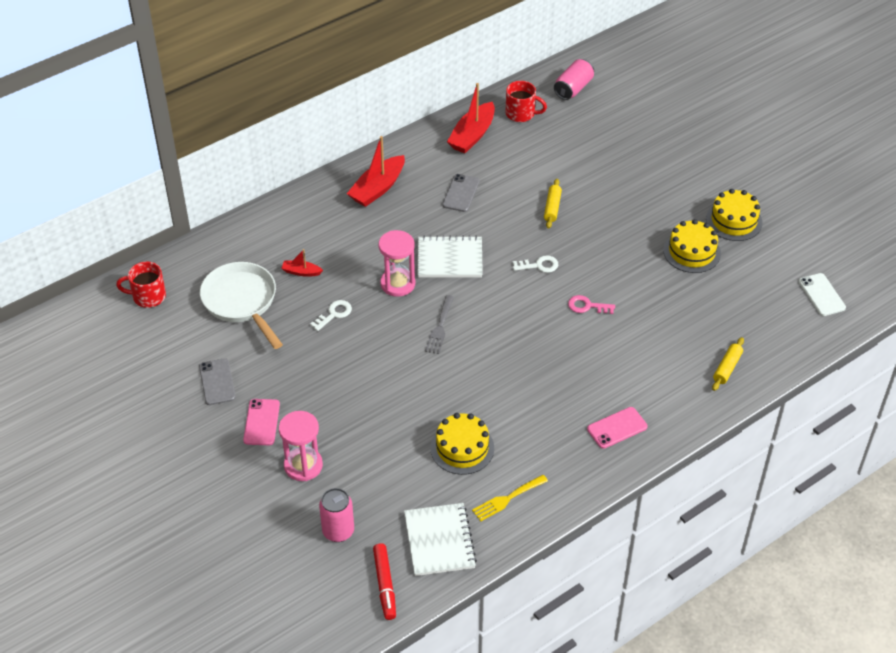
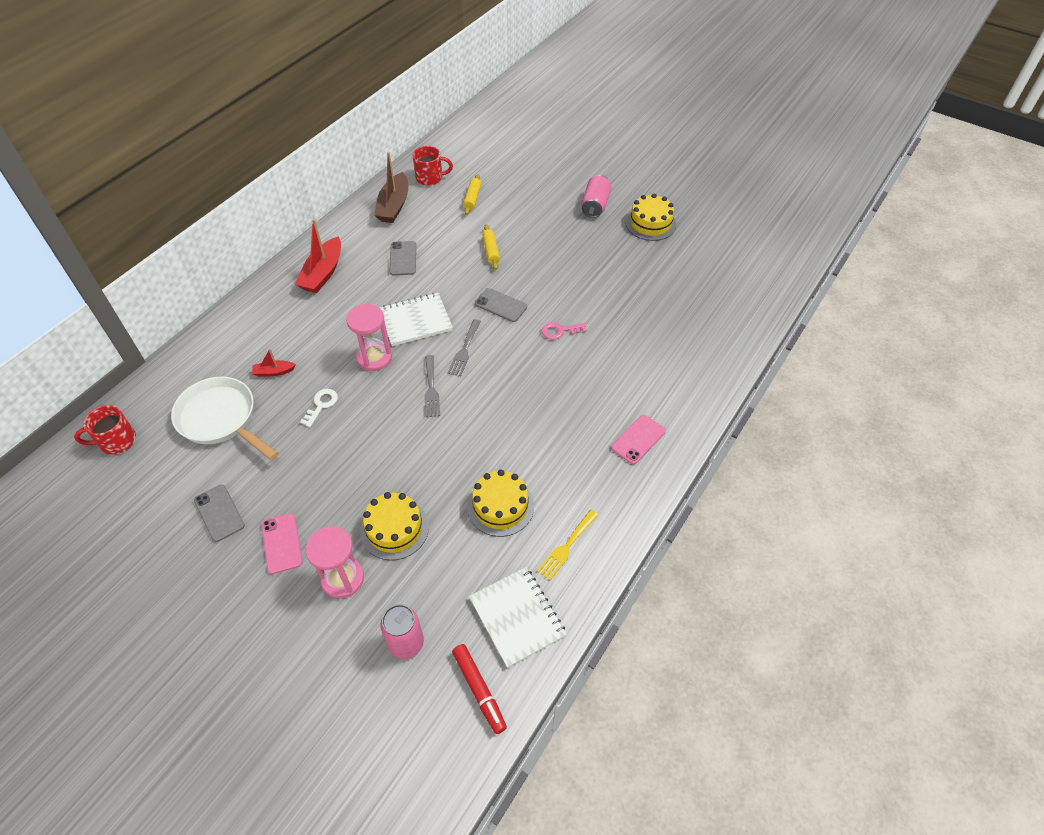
camera: 20 degrees left, 5 degrees up
red boat [447,83,495,153] -> brown boat [374,152,408,223]
white key [513,255,558,273] -> grey phone [475,288,527,322]
pink can [554,59,594,100] -> pink can moved to [581,175,611,218]
yellow cake [663,219,721,273] -> yellow cake moved to [360,492,429,560]
yellow rolling pin [712,337,744,391] -> yellow rolling pin moved to [463,174,481,215]
white phone [799,273,846,316] -> none
none -> grey fork [448,319,481,376]

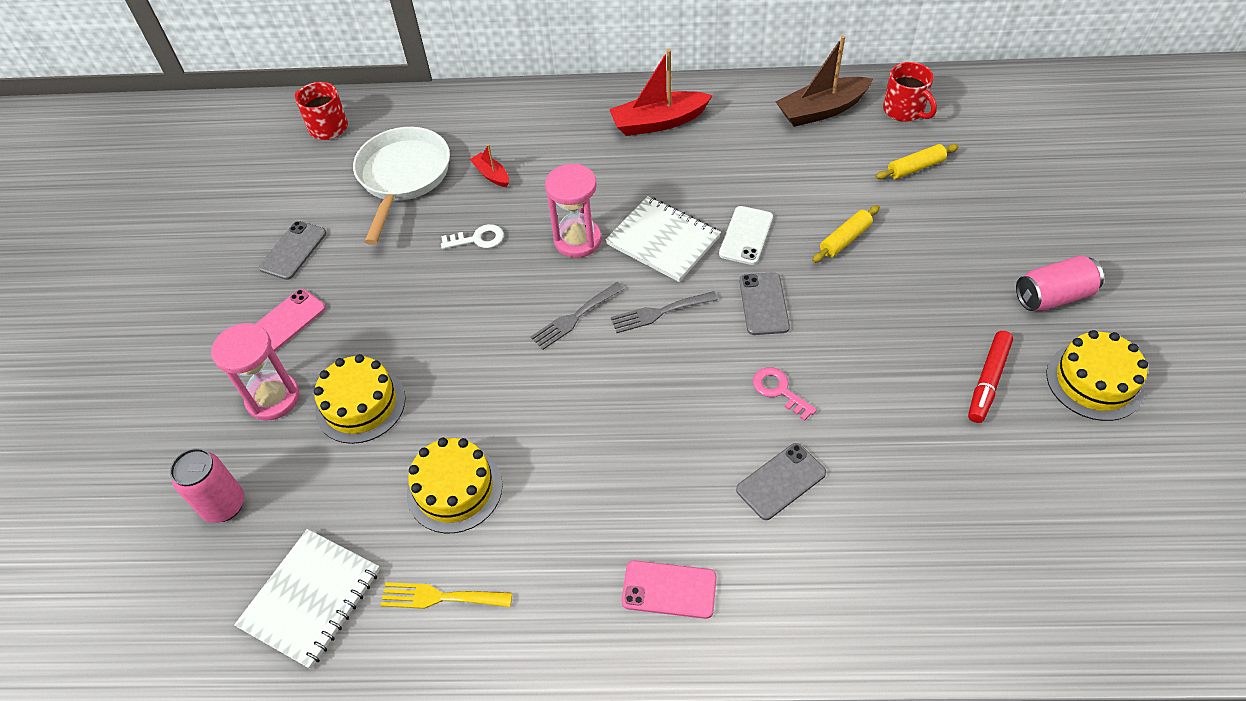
camera: 60 degrees right, 0 degrees up
grey phone [389,241,416,276] -> grey phone moved to [736,443,826,520]
red marker [452,644,507,734] -> red marker moved to [968,331,1013,423]
none -> white phone [719,206,773,265]

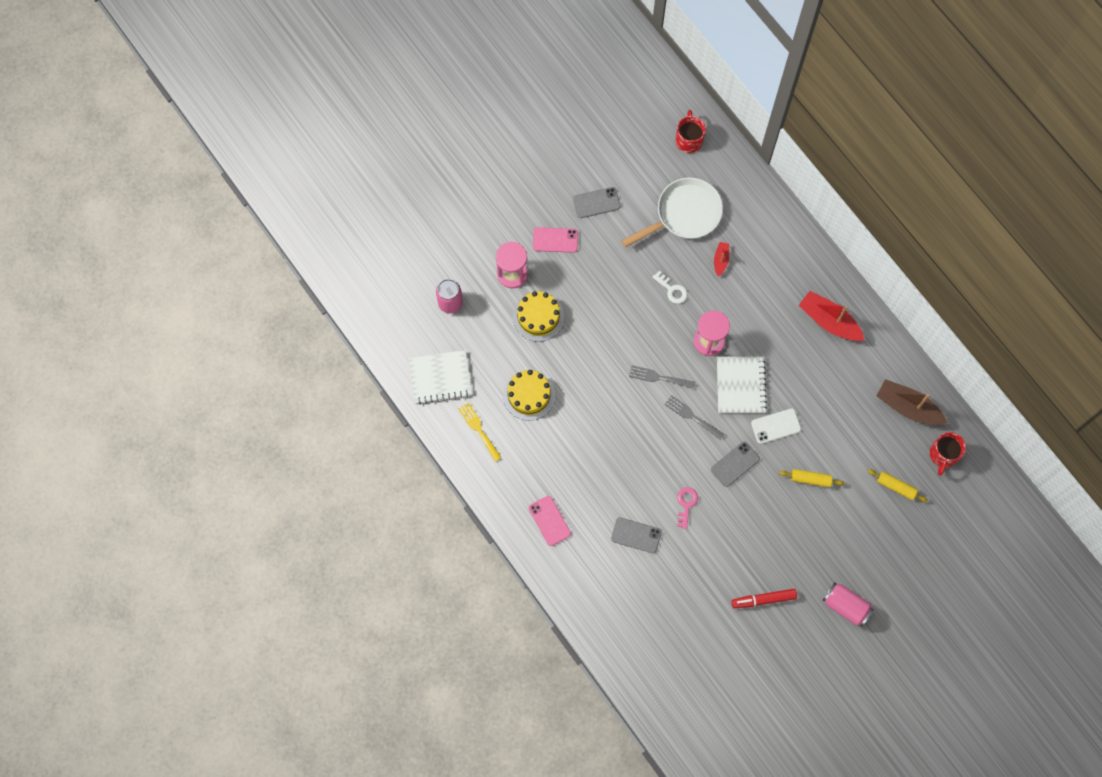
camera: 50 degrees right, 20 degrees up
yellow cake [1046,330,1148,421] -> none

